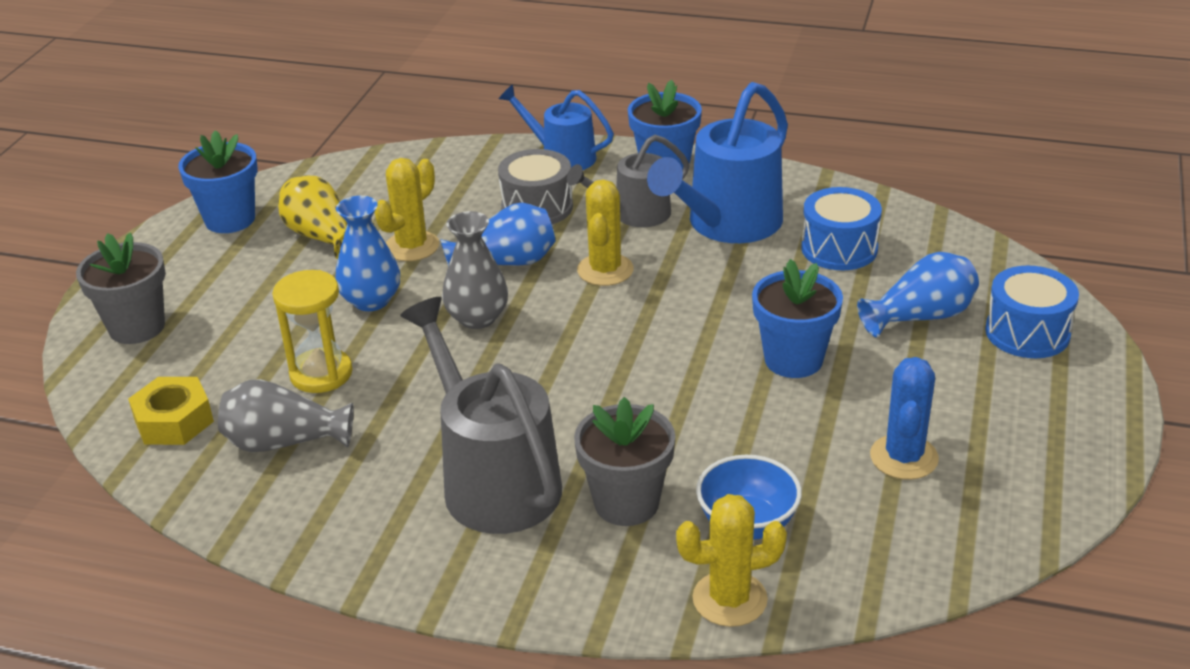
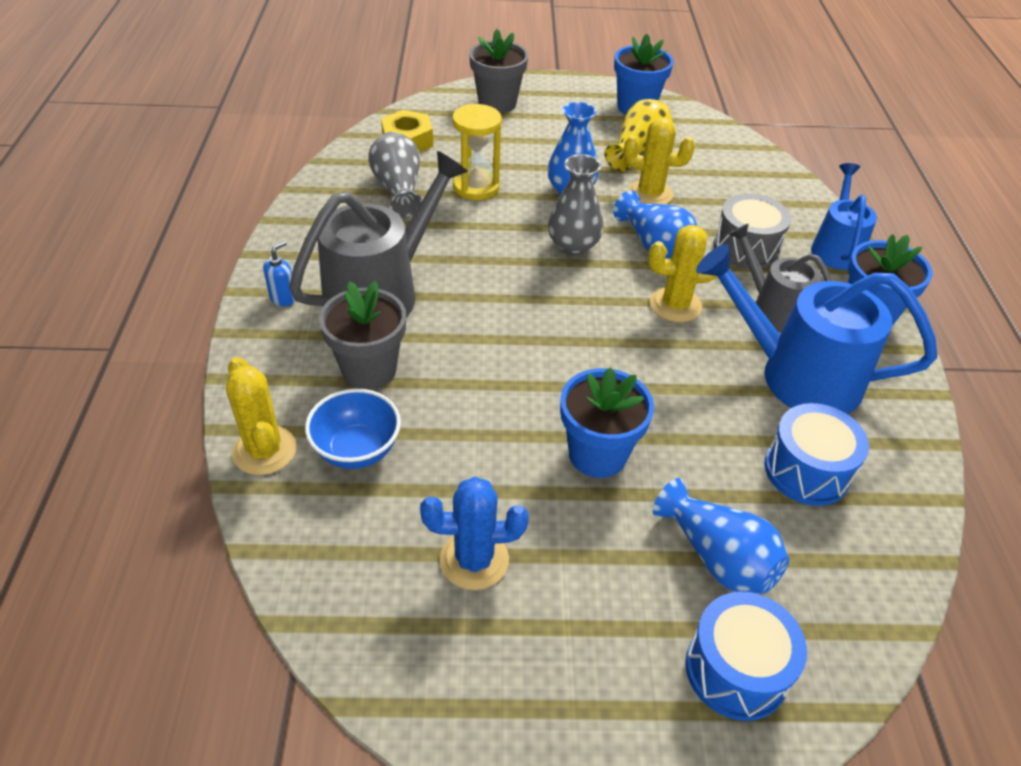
camera: 70 degrees right, 10 degrees up
none -> blue soap dispenser [263,241,295,306]

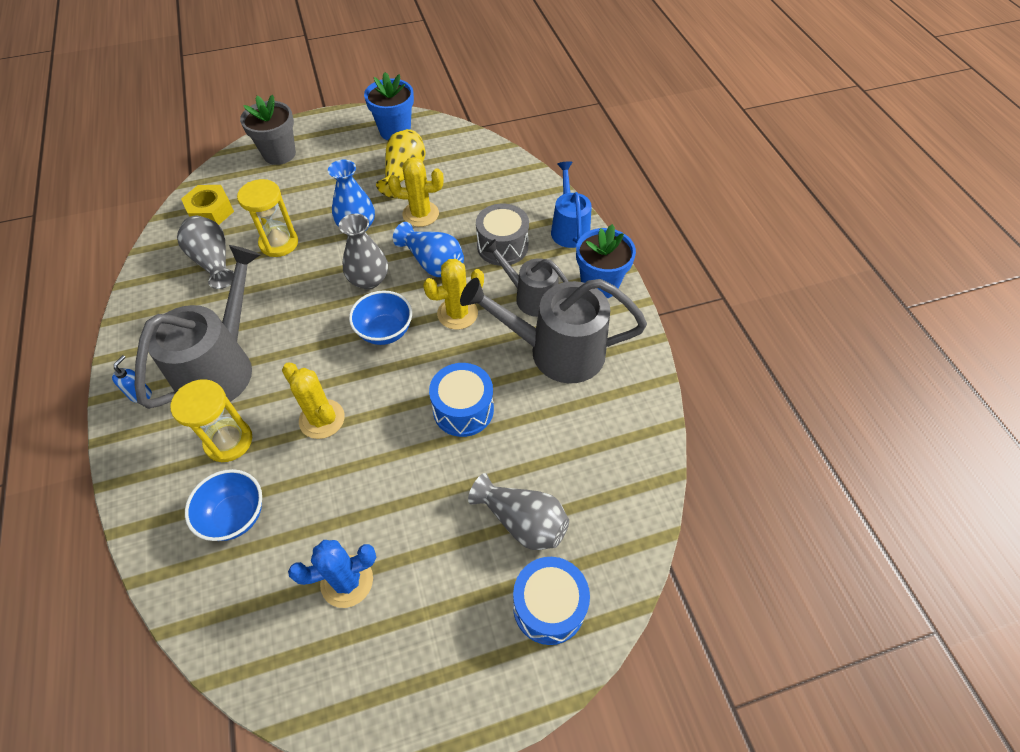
camera: 15 degrees left, 10 degrees up
yellow cactus [226,357,297,475] -> yellow cactus moved to [282,362,345,439]
grey flower pot [319,281,406,390] -> yellow hourglass [170,379,252,462]
blue flower pot [560,367,654,478] -> none
blue vase [653,478,789,594] -> grey vase [468,473,569,550]
blue watering can [696,244,937,414] -> grey watering can [460,278,647,383]
blue drum [764,403,869,506] -> blue drum moved to [429,363,494,437]
none -> blue bowl [349,290,412,345]

